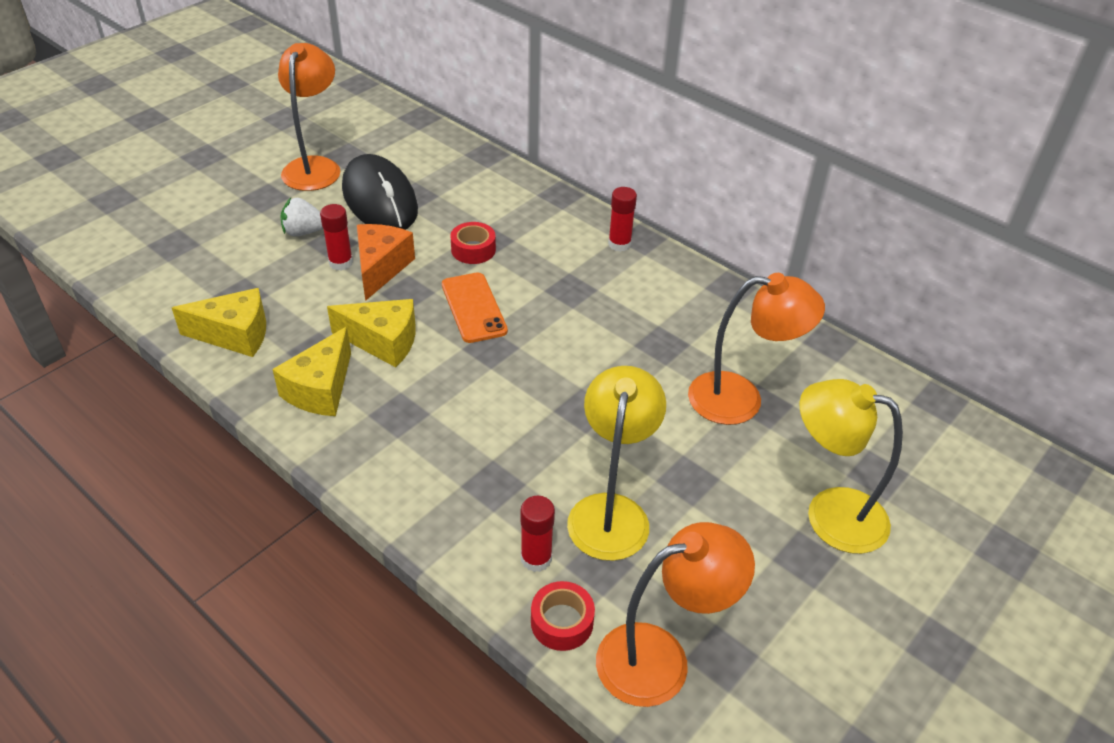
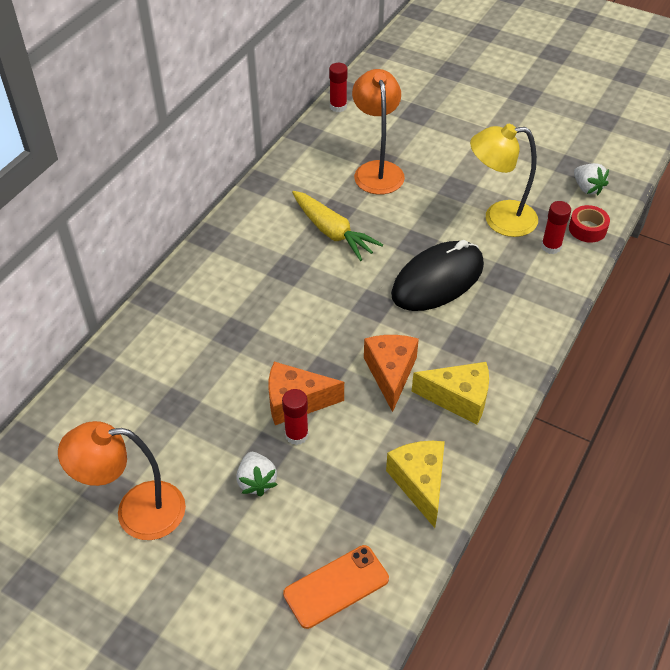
camera: 100 degrees left, 5 degrees up
yellow cheese [327,299,416,367] -> orange cheese [364,335,419,412]
black mouse [342,154,418,230] -> black mouse moved to [391,240,484,311]
orange phone [442,273,508,343] -> orange phone moved to [283,545,389,629]
red tape [450,222,496,264] -> none
orange lamp [596,522,755,707] -> white strawberry [574,163,609,196]
red glue stick [608,187,637,252] -> red glue stick moved to [329,63,348,112]
yellow lamp [800,379,903,554] -> none
none -> yellow carrot [292,191,383,261]

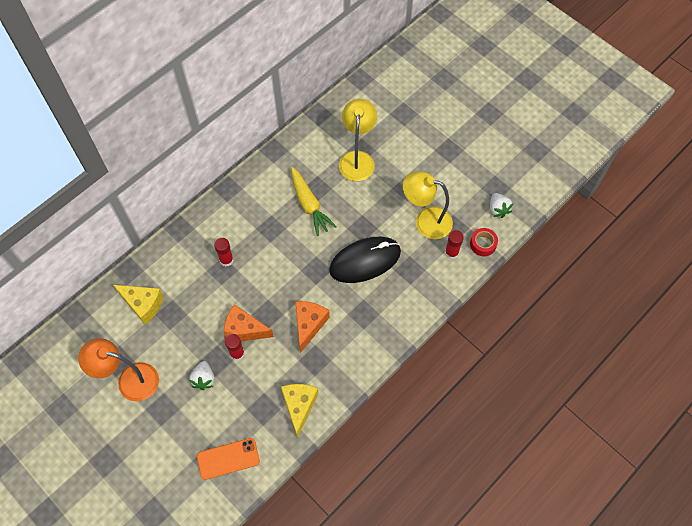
camera: 15 degrees right, 15 degrees up
red glue stick [329,63,348,112] -> red glue stick moved to [214,238,234,266]
orange lamp [352,69,405,194] -> yellow lamp [339,99,377,181]
yellow cheese [412,362,489,425] -> yellow cheese moved to [113,285,164,325]

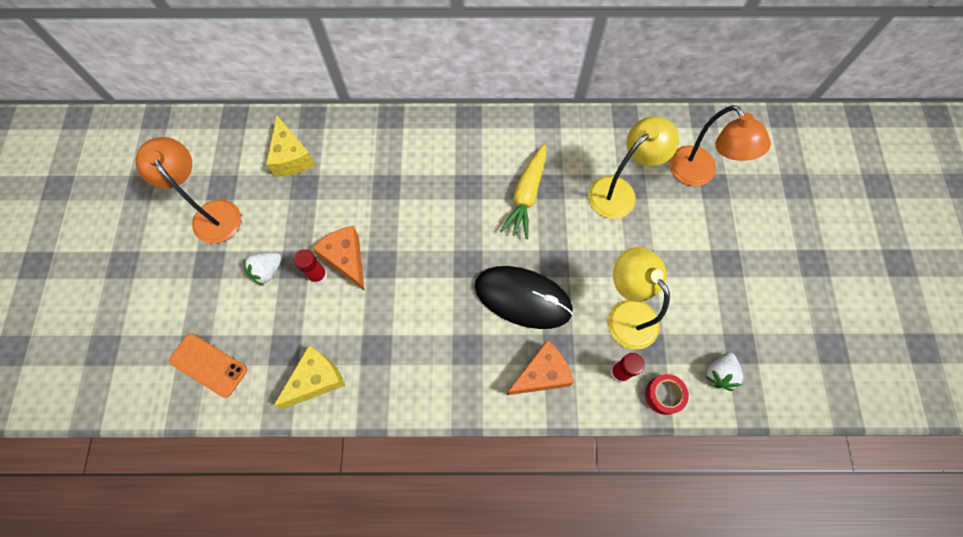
camera: 45 degrees right, 5 degrees up
red glue stick [214,238,234,266] -> none
orange cheese [295,301,330,353] -> orange cheese moved to [507,340,574,395]
none -> orange lamp [669,105,771,186]

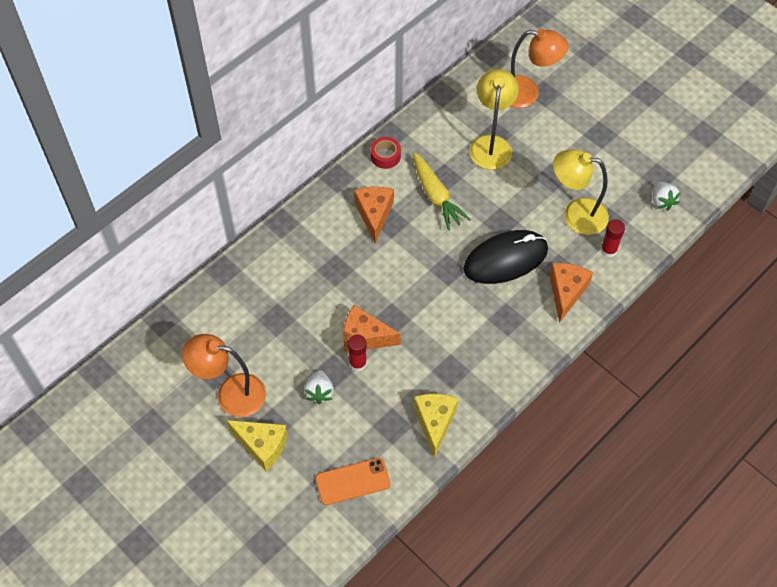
camera: 45 degrees left, 10 degrees down
yellow cheese [266,116,315,176] -> yellow cheese moved to [226,420,288,471]
red tape [645,374,689,415] -> red tape moved to [371,137,401,169]
none -> orange cheese [354,187,394,243]

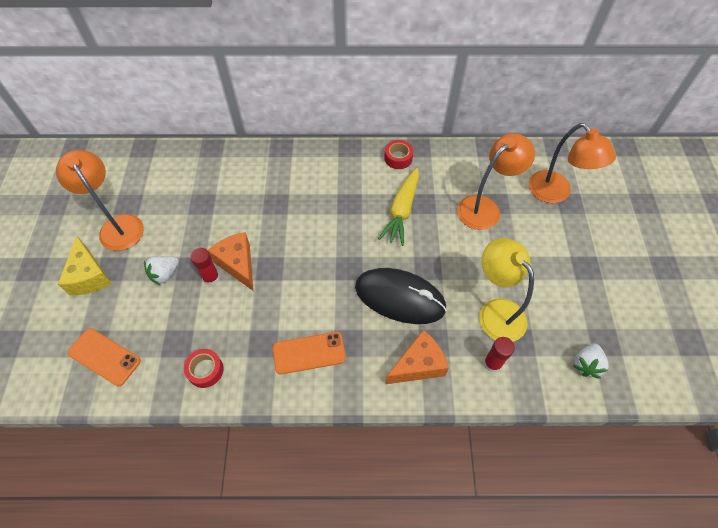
camera: 45 degrees right, 0 degrees up
orange cheese [354,187,394,243] -> none
yellow cheese [414,394,458,458] -> red tape [184,349,223,388]
yellow lamp [469,69,519,169] -> orange lamp [457,133,535,230]
none -> orange phone [273,332,346,374]

